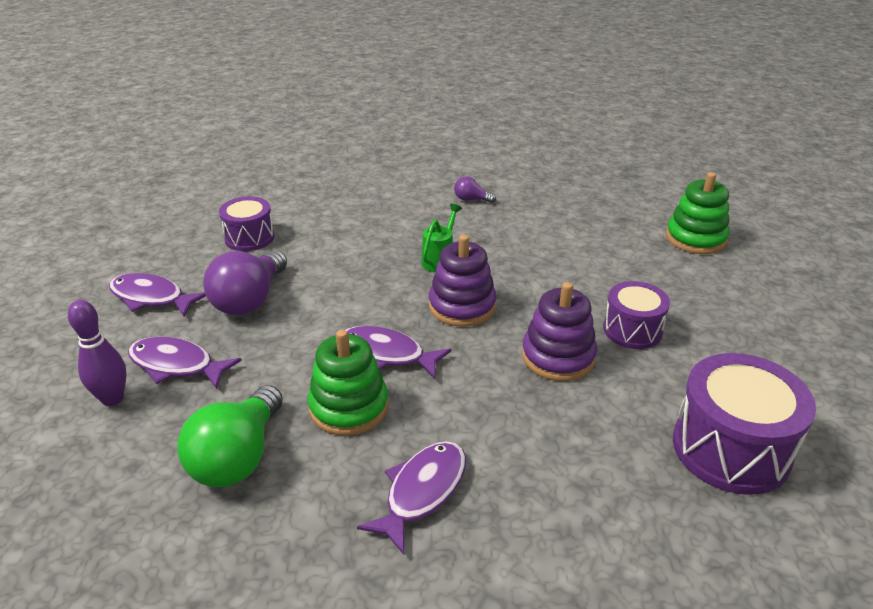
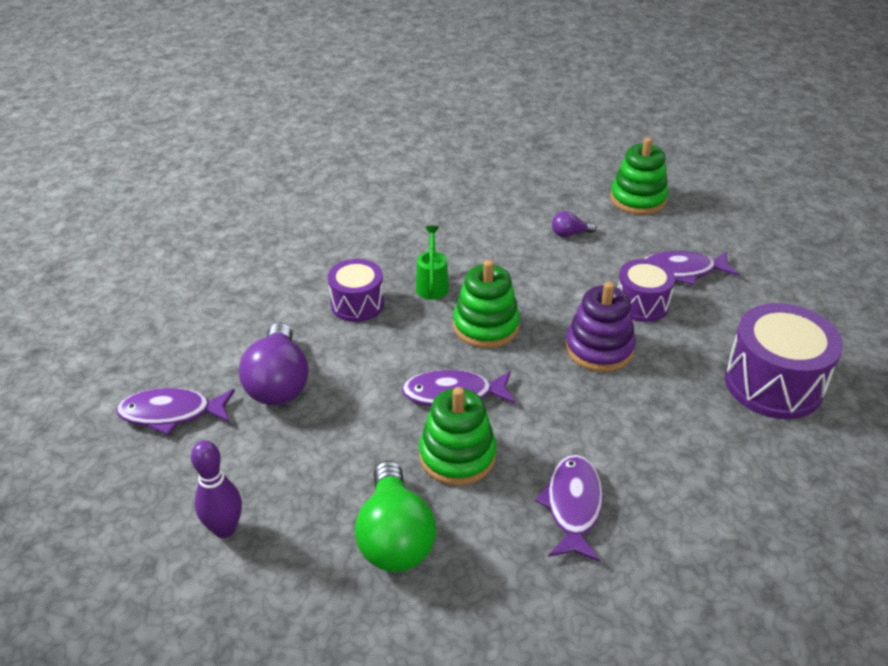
camera: 25 degrees left, 5 degrees up
purple fish [128,336,242,390] -> purple fish moved to [644,251,739,285]
purple drum [219,196,275,251] -> purple drum moved to [328,259,384,322]
purple stacking toy [429,235,497,327] -> green stacking toy [453,260,520,348]
purple light bulb [454,176,496,203] -> purple light bulb moved to [552,211,596,237]

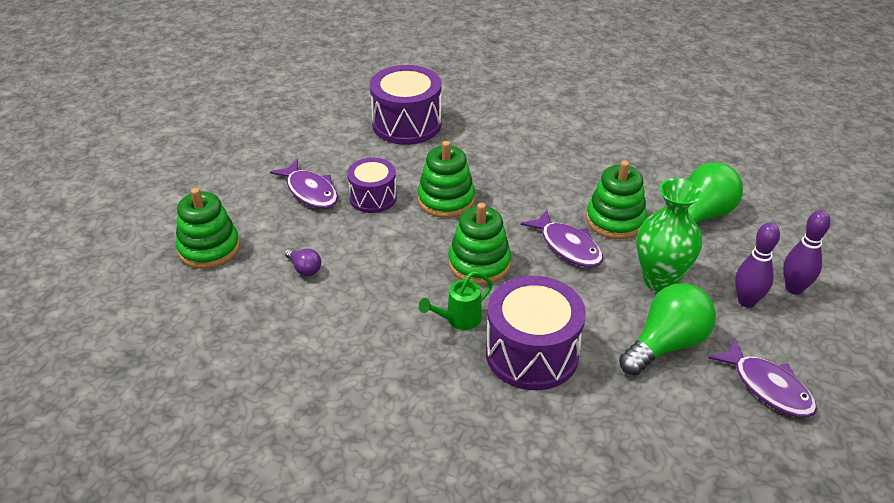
camera: 125 degrees left, 0 degrees up
purple light bulb [239,323,309,405] -> green light bulb [619,283,716,375]
purple drum [328,259,384,322] -> purple drum [486,276,586,390], size x1.62
purple fish [535,455,603,562] -> none
purple stacking toy [565,282,636,372] -> green stacking toy [418,141,475,218]
none -> green vase [637,178,702,292]
none -> purple bowling pin [735,223,780,308]

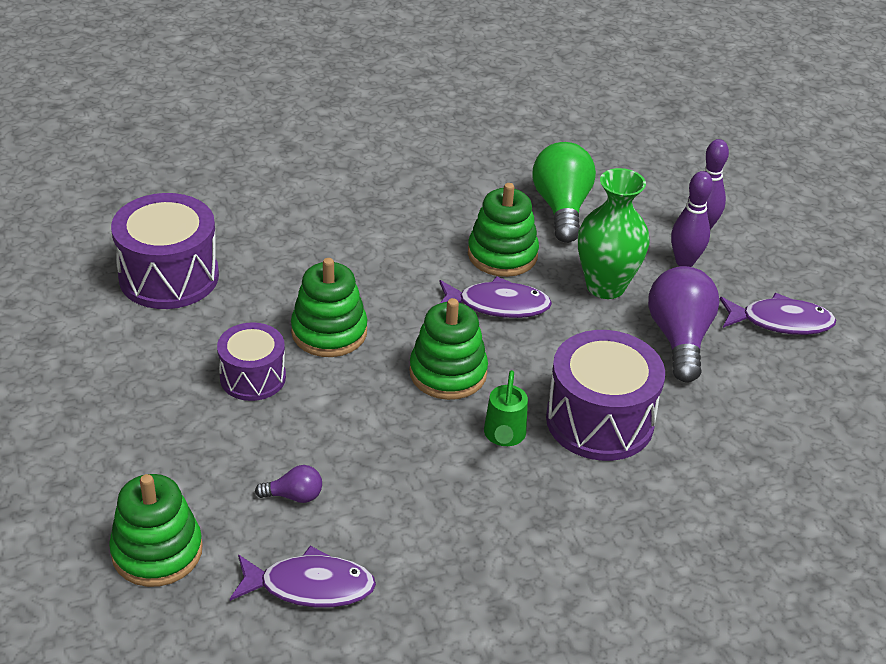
camera: 50 degrees left, 0 degrees up
purple fish [270,159,338,209] -> purple fish moved to [230,546,376,607]
green light bulb [619,283,716,375] -> purple light bulb [648,266,720,382]

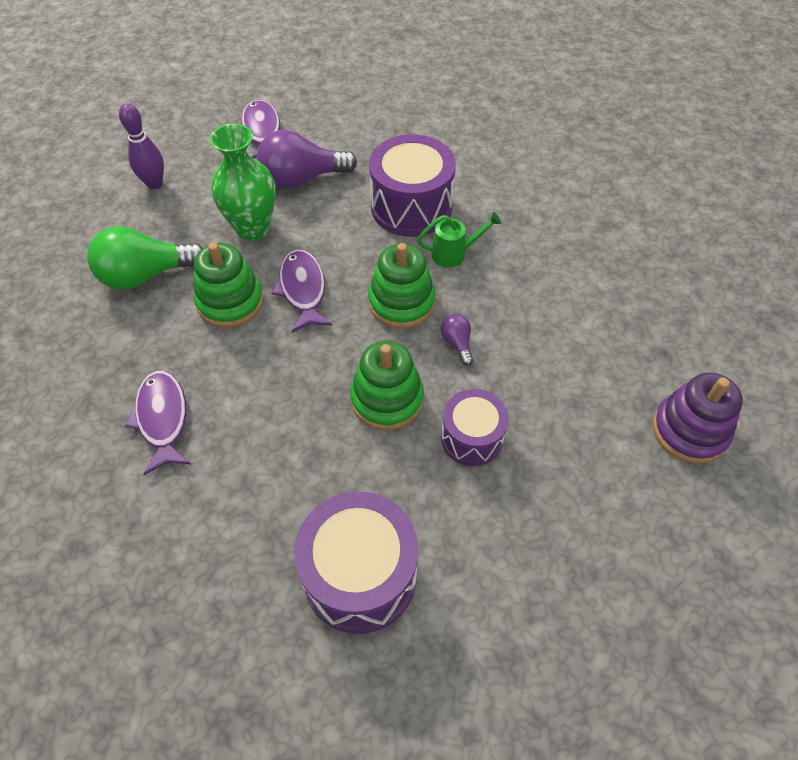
camera: 105 degrees left, 15 degrees up
green stacking toy [109,474,203,587] -> purple stacking toy [653,372,743,464]
purple fish [230,546,376,607] -> purple fish moved to [125,371,191,475]
purple light bulb [255,465,322,503] -> purple light bulb moved to [441,314,473,366]
purple bowling pin [671,171,713,267] -> none

